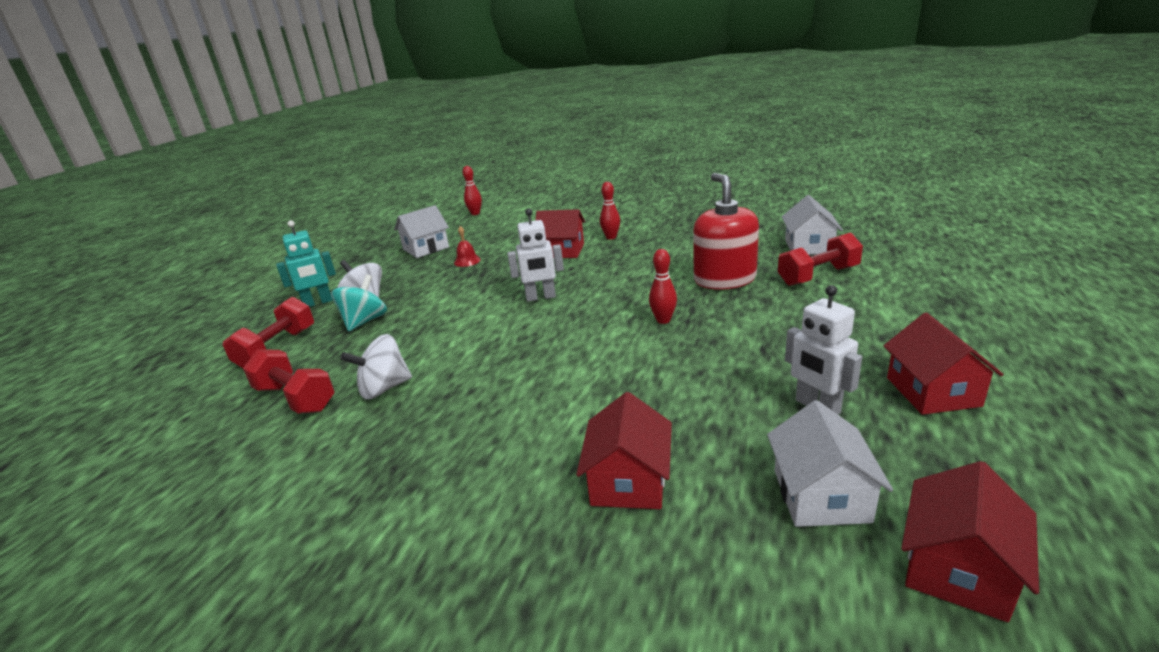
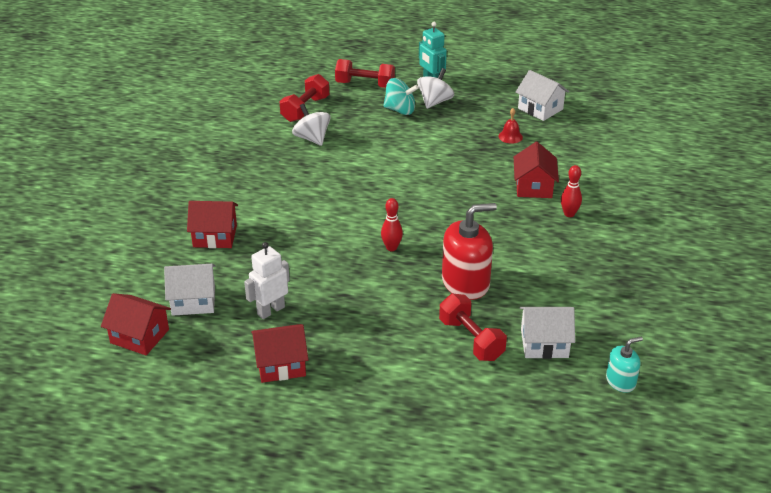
camera: 80 degrees right, 10 degrees up
red bowling pin [463,166,482,215] -> none
white robot [507,209,564,302] -> none
none -> turquoise soap dispenser [606,337,643,393]

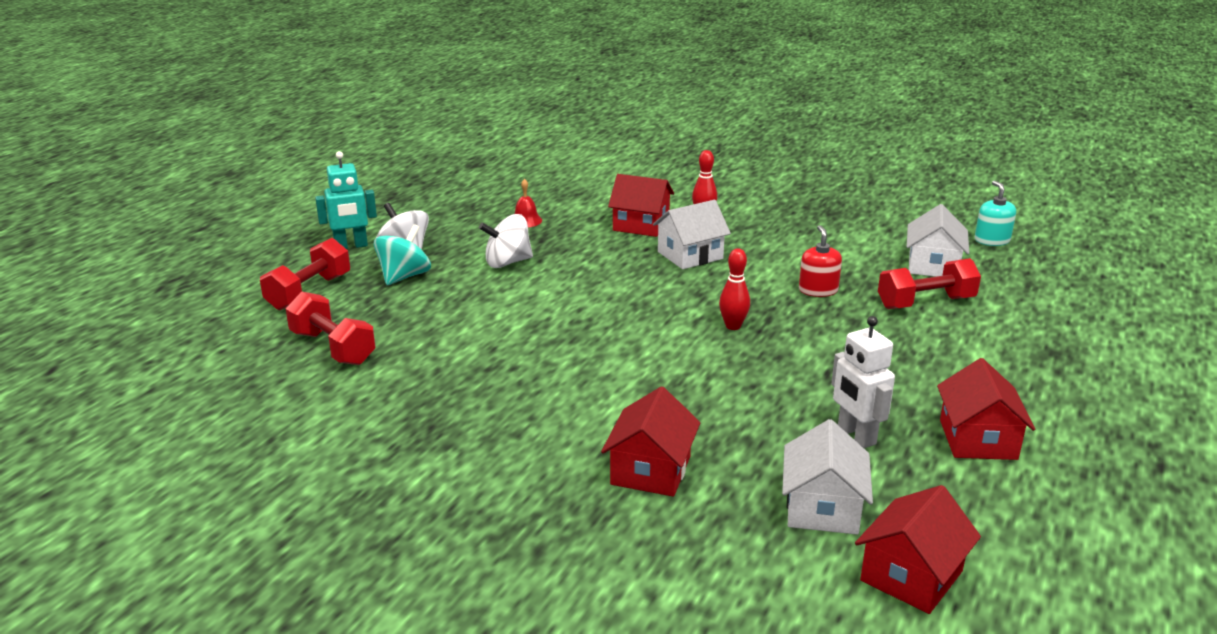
camera: 75 degrees left, 10 degrees down
white spinning top [292,104,331,146] -> white spinning top moved to [479,214,533,268]
red soap dispenser [442,203,497,300] -> red soap dispenser [799,225,842,297], size x0.54
white house [516,70,569,121] -> white house moved to [653,200,731,269]

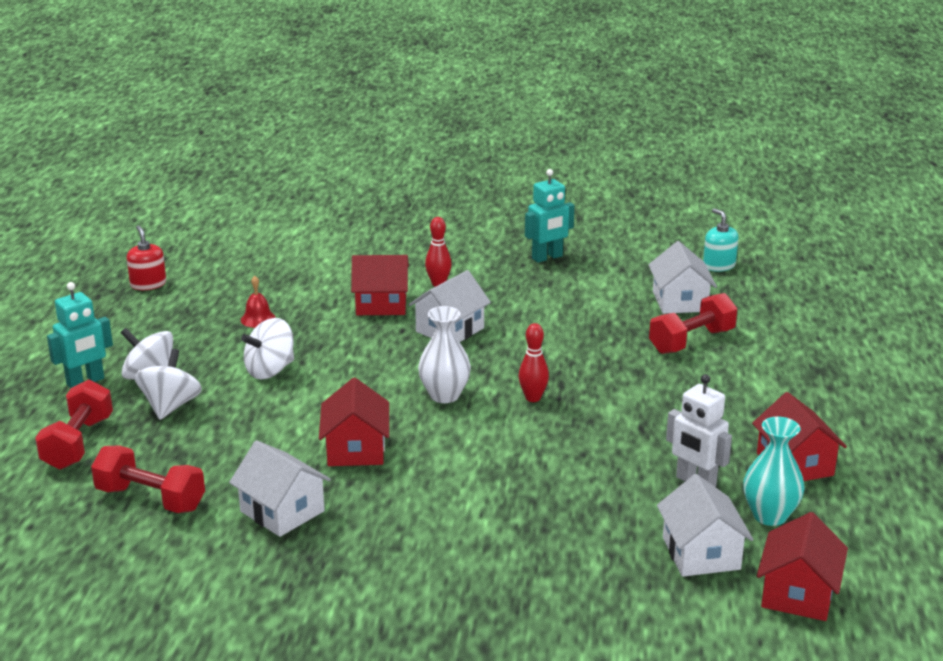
camera: 20 degrees left, 0 degrees up
turquoise spinning top [374,224,431,285] -> white spinning top [134,349,202,420]
red house [601,386,700,497] -> red house moved to [319,378,389,466]
red soap dispenser [799,225,842,297] -> red soap dispenser moved to [127,226,166,290]
none -> white house [229,440,331,537]
none -> white vase [418,306,471,403]
none -> turquoise robot [525,169,574,263]
none -> turquoise vase [743,417,804,526]

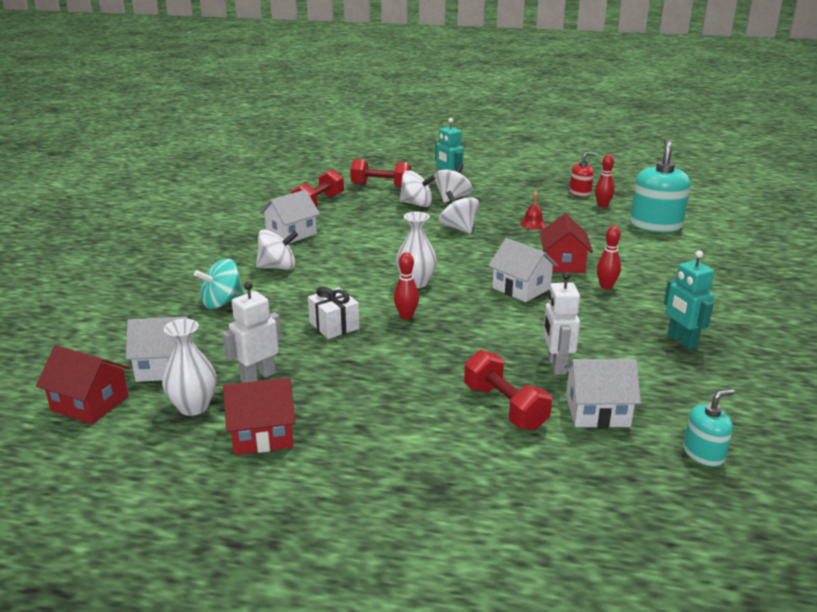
camera: 95 degrees right, 0 degrees up
red house [319,378,389,466] -> none
turquoise vase [743,417,804,526] -> white vase [162,319,217,416]
none -> turquoise spinning top [194,259,244,309]
none -> white spinning top [256,230,298,270]
none -> white gift [308,287,360,339]
none -> white robot [543,272,580,375]
none -> red bowling pin [595,154,615,208]
none -> turquoise soap dispenser [630,138,690,233]

